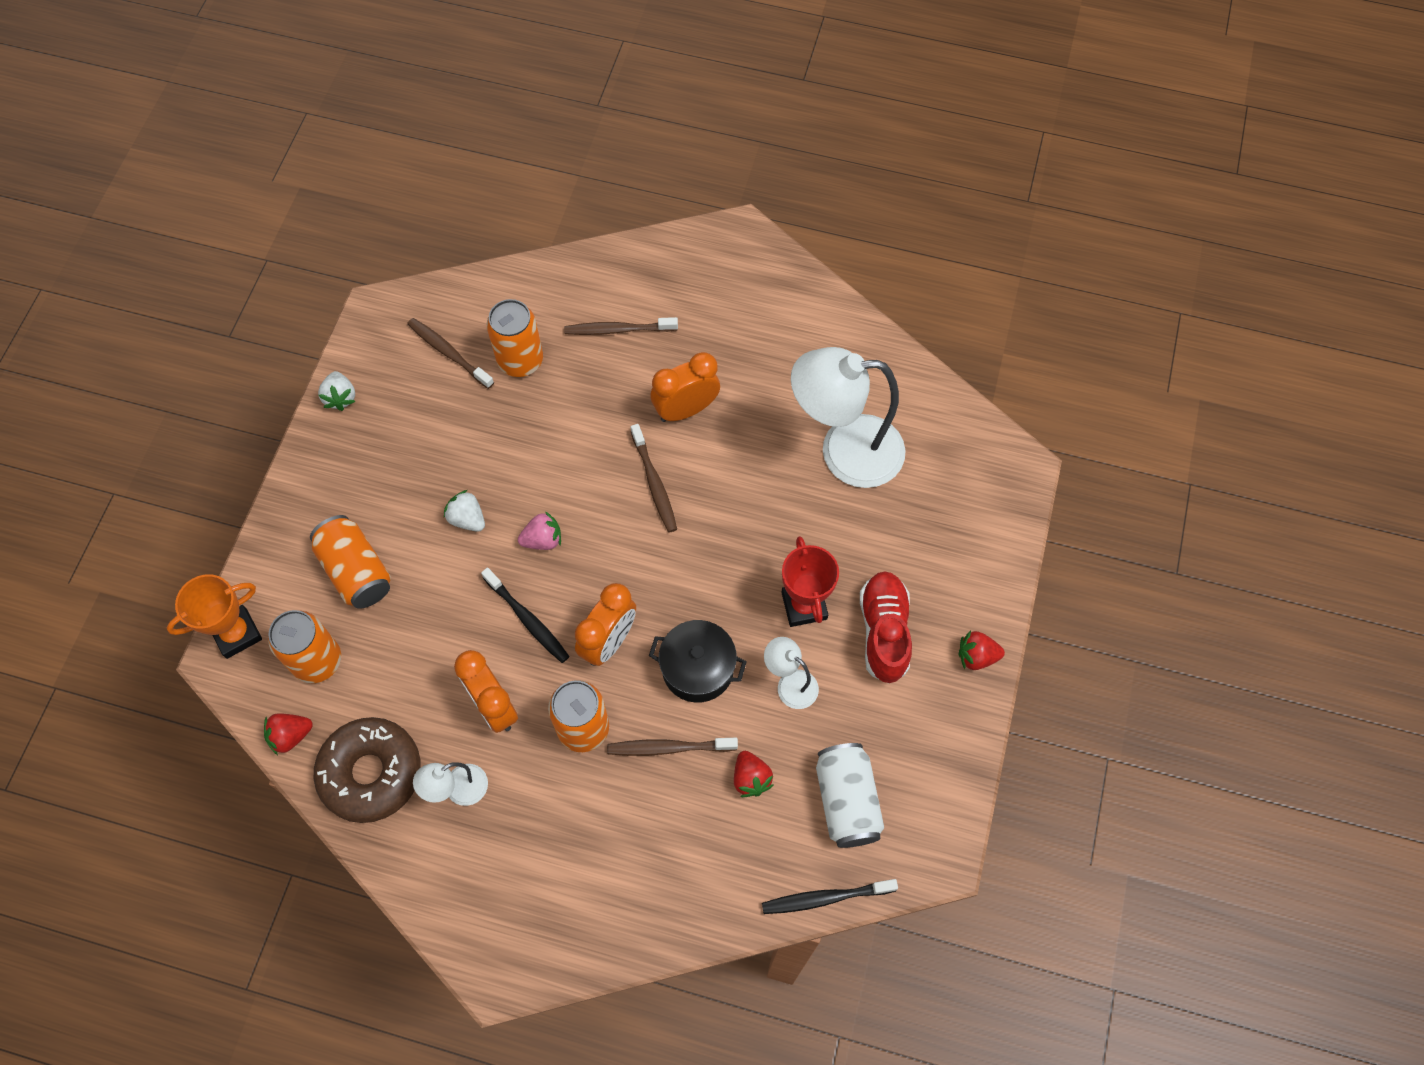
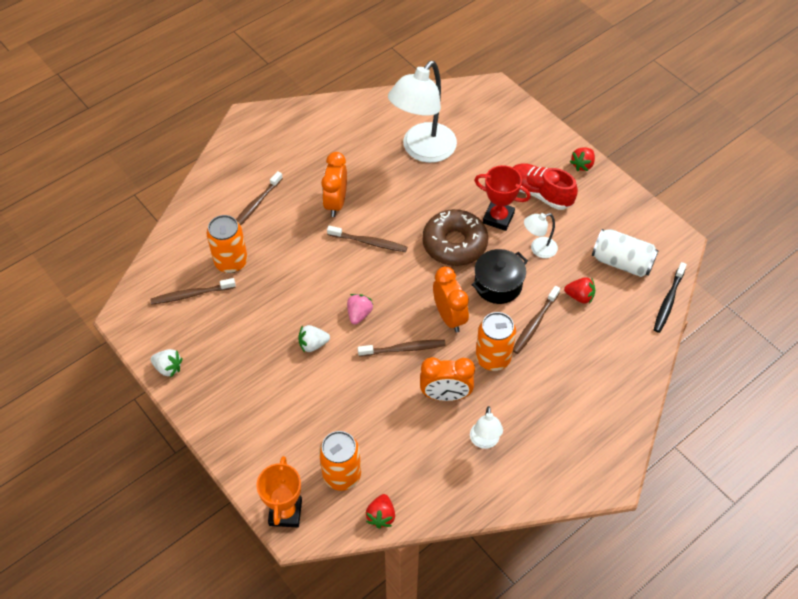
camera: 55 degrees left, 10 degrees down
orange can [310,515,391,609] -> none
brown donut [314,717,421,823] -> brown donut moved to [422,209,488,266]
black toothbrush [481,567,570,663] -> brown toothbrush [358,340,446,357]

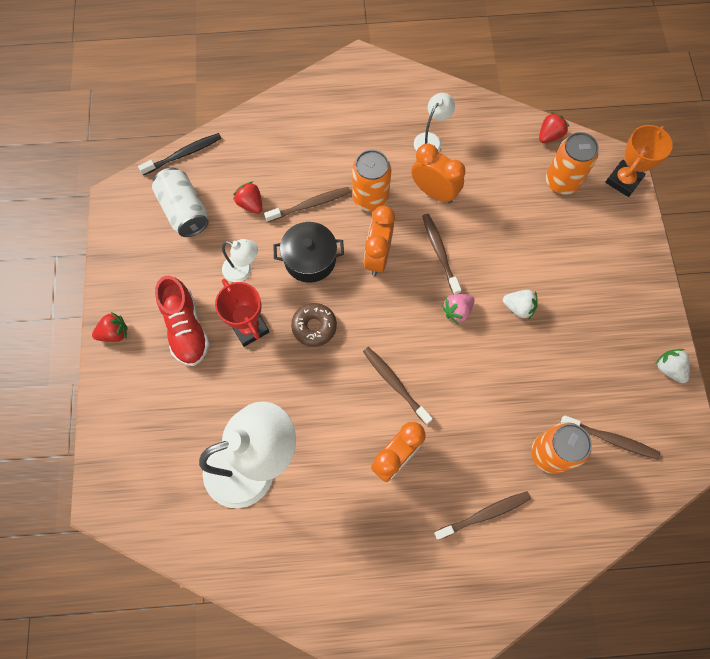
camera: 145 degrees left, 15 degrees up
brown toothbrush [358,340,446,357] -> brown toothbrush turned 45 degrees clockwise [422,214,461,295]
brown donut [422,209,488,266] -> brown donut [291,303,337,347], size x0.60

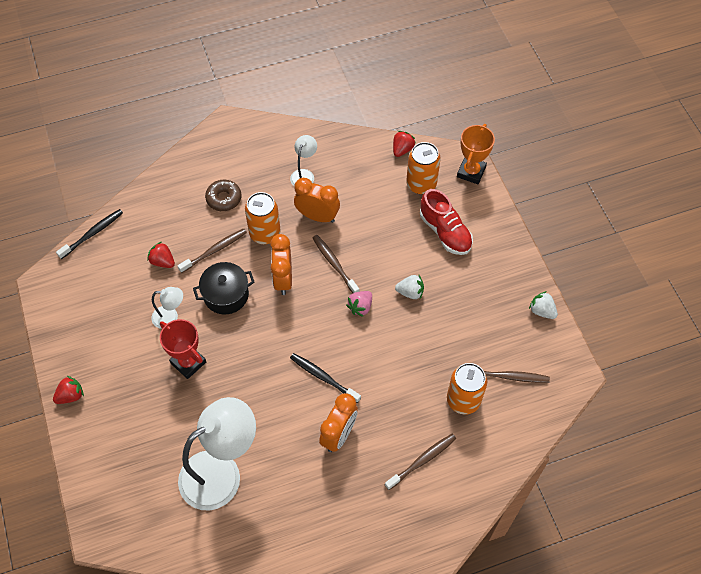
camera: 15 degrees left, 10 degrees down
white can [152,168,208,237] -> none
red shoe [155,276,210,366] -> red shoe moved to [420,189,473,255]
brown donut [291,303,337,347] -> brown donut moved to [205,180,241,211]
brown toothbrush [363,347,433,425] -> black toothbrush [290,353,361,403]

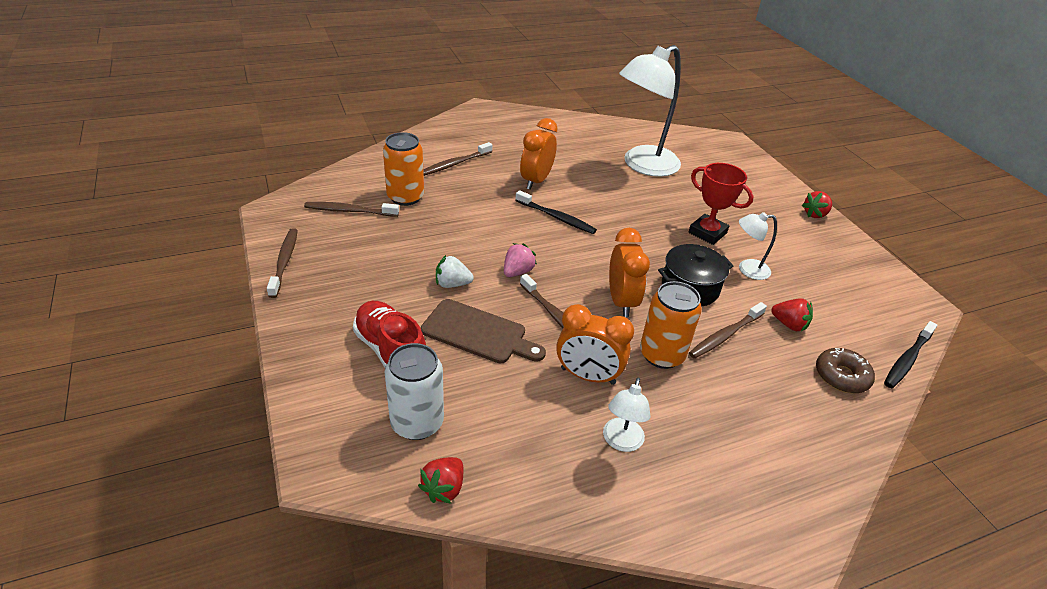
camera: 175 degrees right, 20 degrees down
brown donut [205,180,241,211] -> brown donut moved to [816,348,875,393]
orange can [406,142,440,194] -> white can [385,343,444,440]
orange trophy [457,124,495,184] -> none
white strawberry [529,291,558,319] -> brown toothbrush [267,228,298,298]
none -> brown cutting board [421,299,546,363]

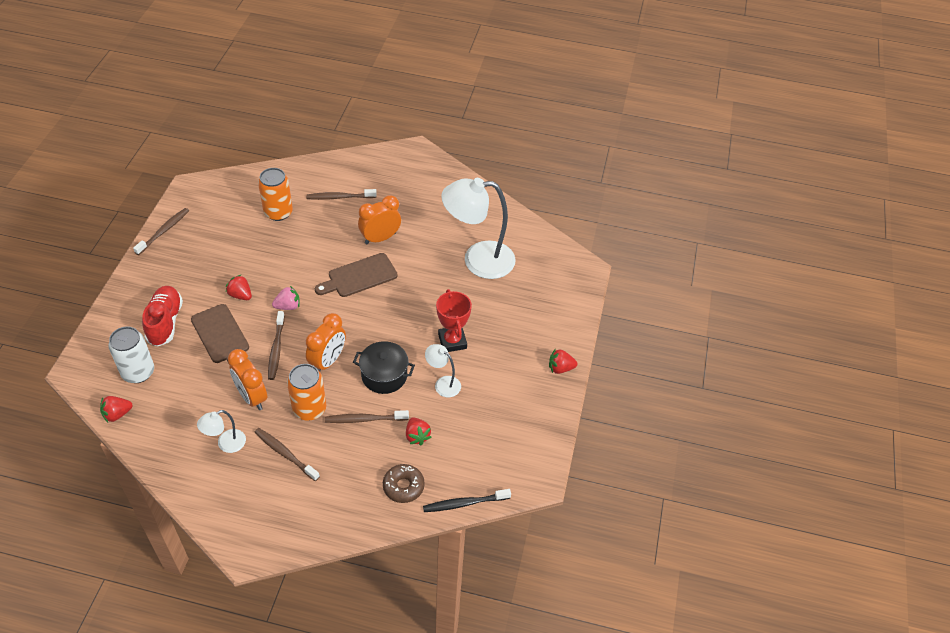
camera: 35 degrees right, 10 degrees up
brown toothbrush [304,202,399,217] -> brown toothbrush moved to [254,428,320,481]
white strawberry [436,255,474,288] -> red strawberry [226,274,252,300]
black toothbrush [515,190,597,234] -> brown cutting board [315,253,398,297]

